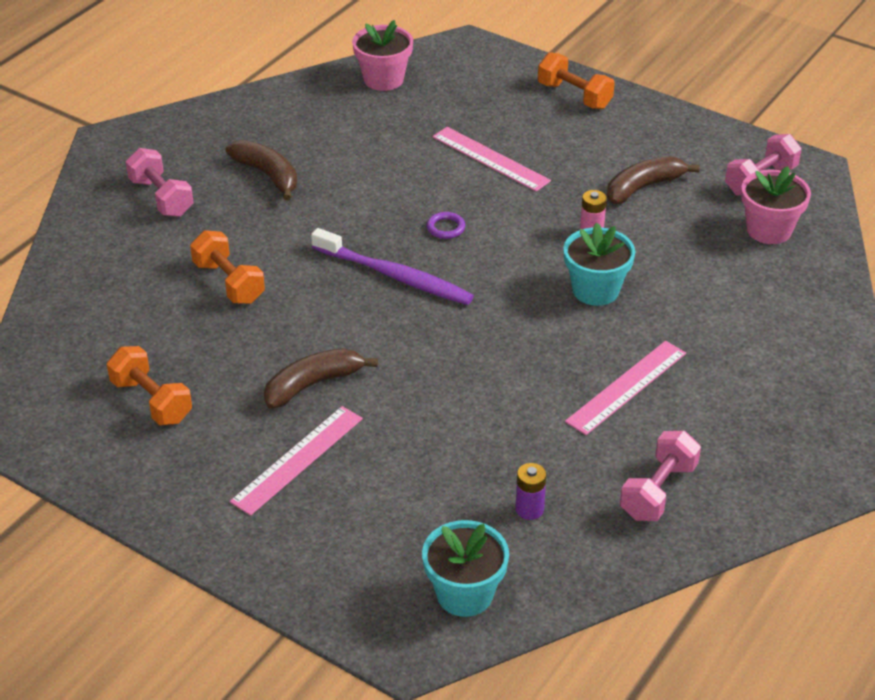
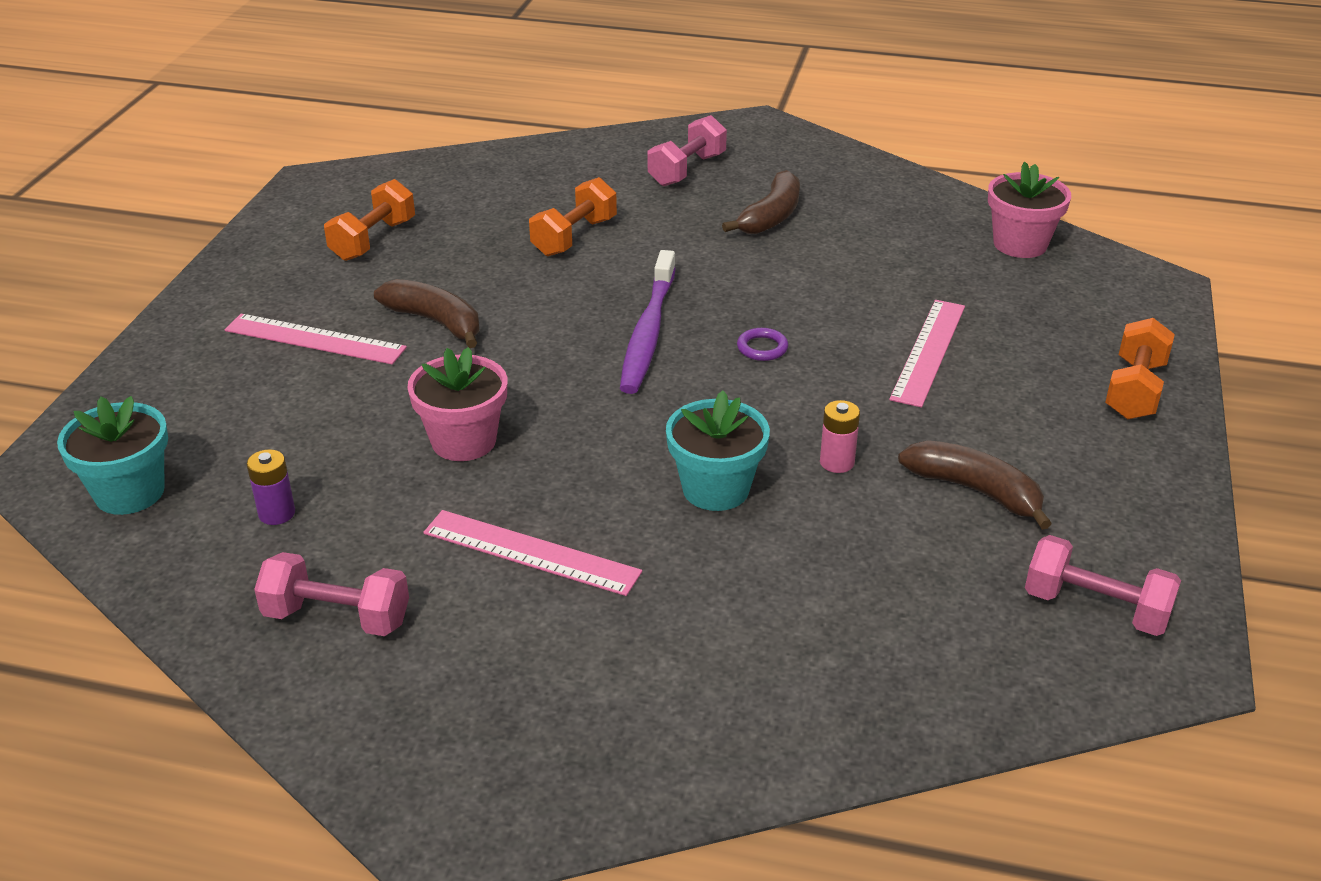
camera: 70 degrees right, 5 degrees down
pink flower pot [741,166,811,244] -> pink flower pot moved to [407,347,507,461]

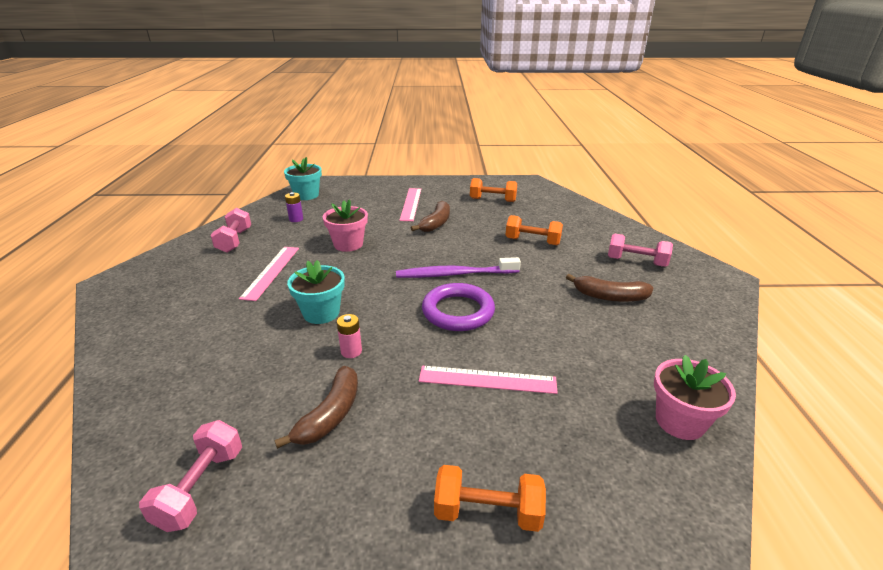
camera: 75 degrees right, 5 degrees down
purple ring [737,328,788,361] -> purple ring [422,283,495,331], size x2.35

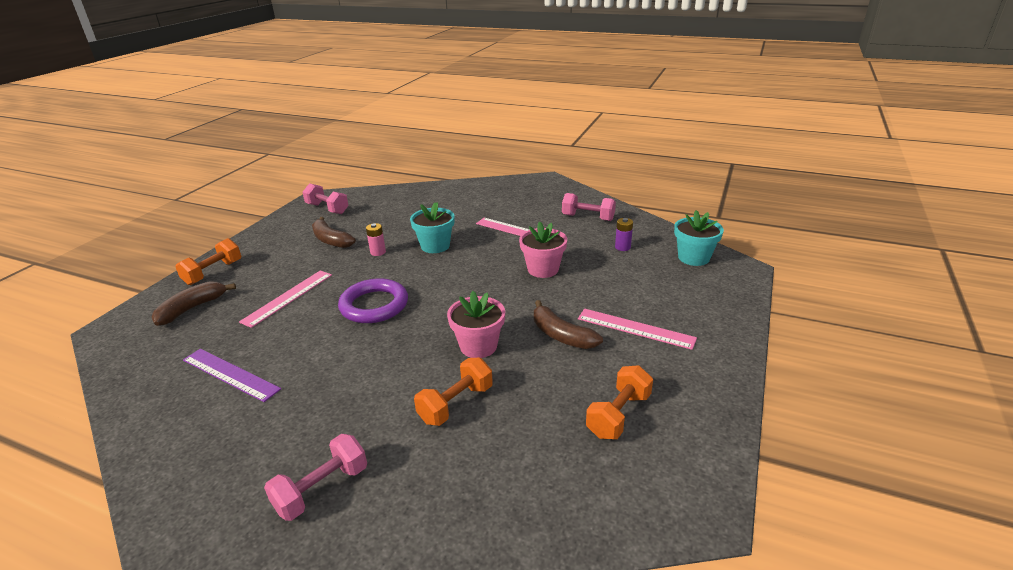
camera: 115 degrees right, 0 degrees up
purple toothbrush [396,257,521,278] -> none
brown banana [566,274,653,302] -> brown banana moved to [151,281,236,326]
pink flower pot [654,355,736,440] -> pink flower pot moved to [447,291,505,358]
none -> purple ruler [183,349,281,402]

